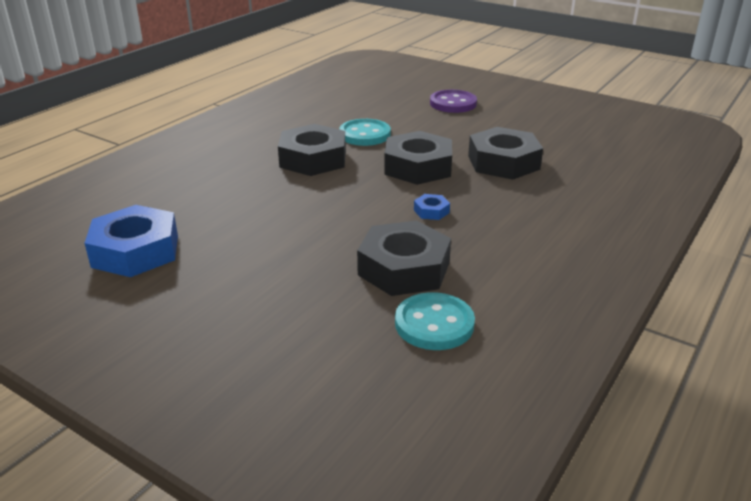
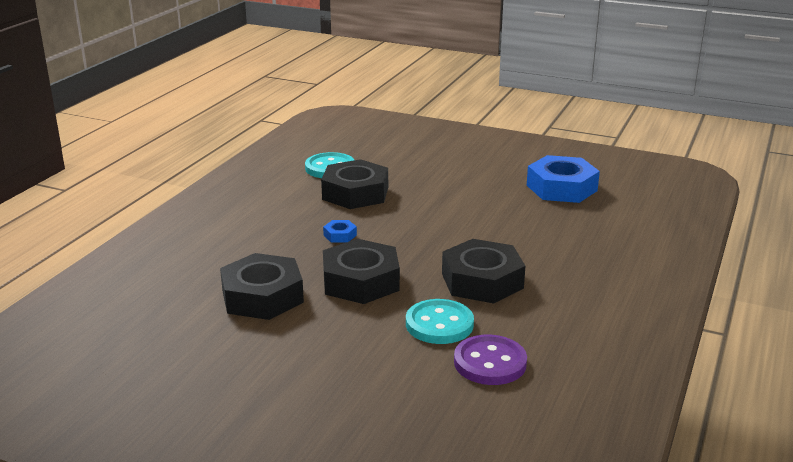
camera: 170 degrees right, 5 degrees down
purple button [430,90,477,113] -> purple button moved to [454,335,527,385]

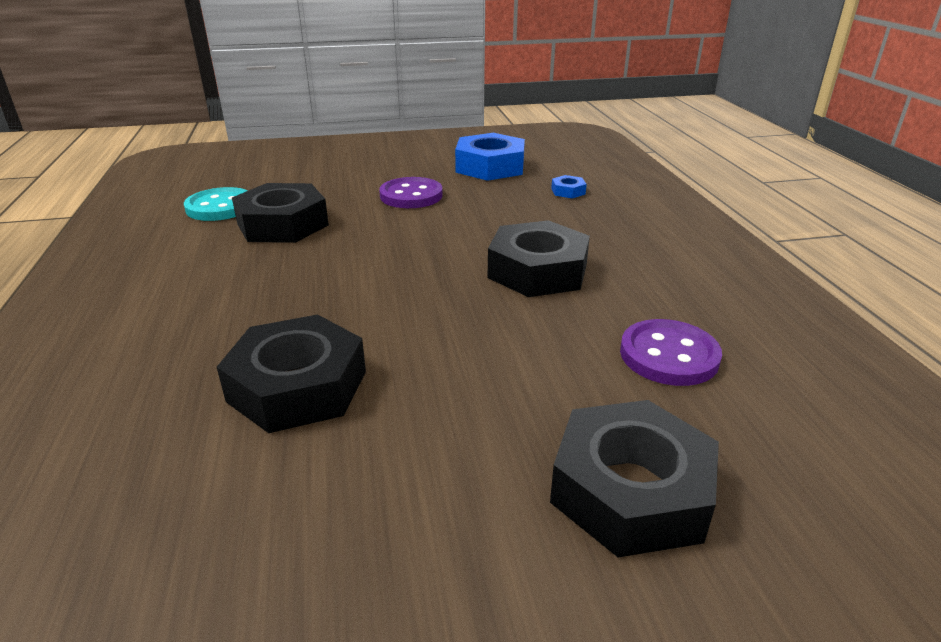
camera: 35 degrees left, 5 degrees up
blue nut [323,220,357,243] -> blue nut moved to [551,175,587,198]
black nut [323,239,400,304] -> black nut moved to [550,400,719,557]
turquoise button [406,299,474,344] -> none
none -> purple button [379,177,443,208]

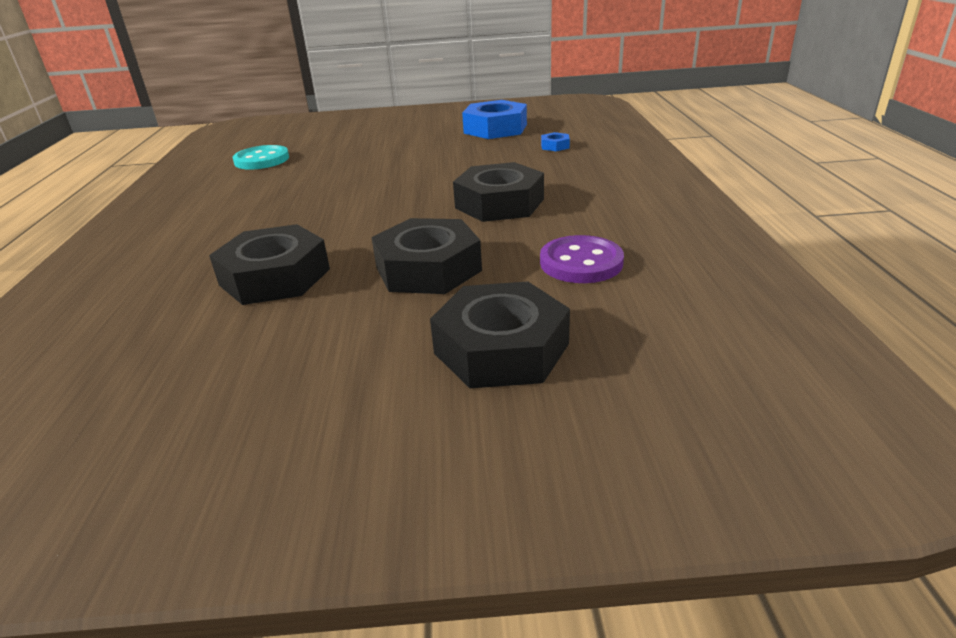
camera: 10 degrees right, 0 degrees up
black nut [232,183,329,243] -> black nut moved to [371,218,482,294]
purple button [379,177,443,208] -> none

